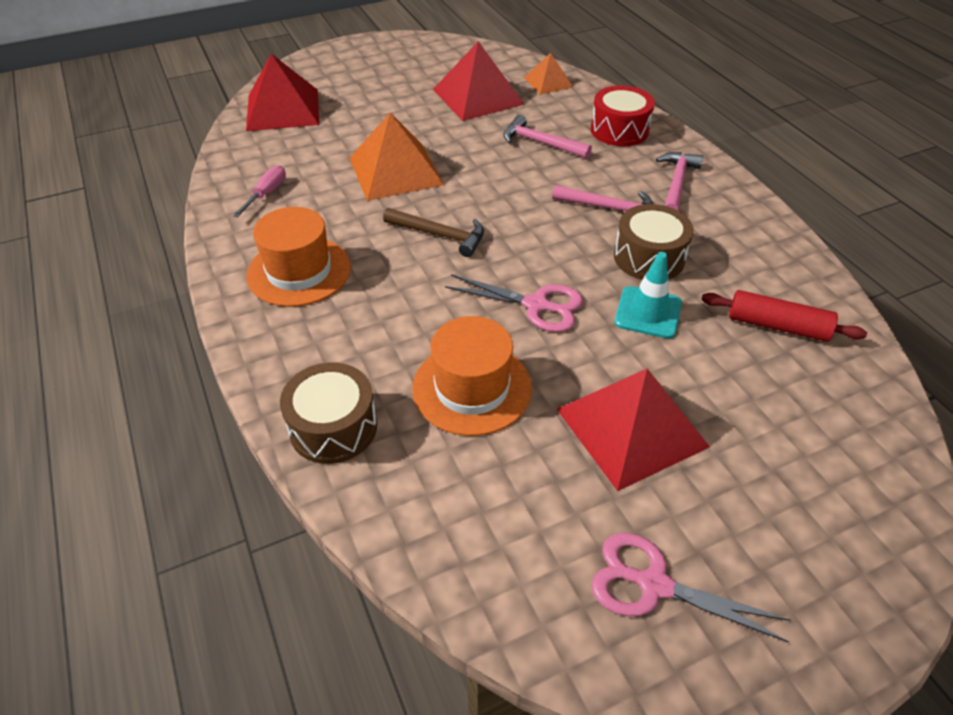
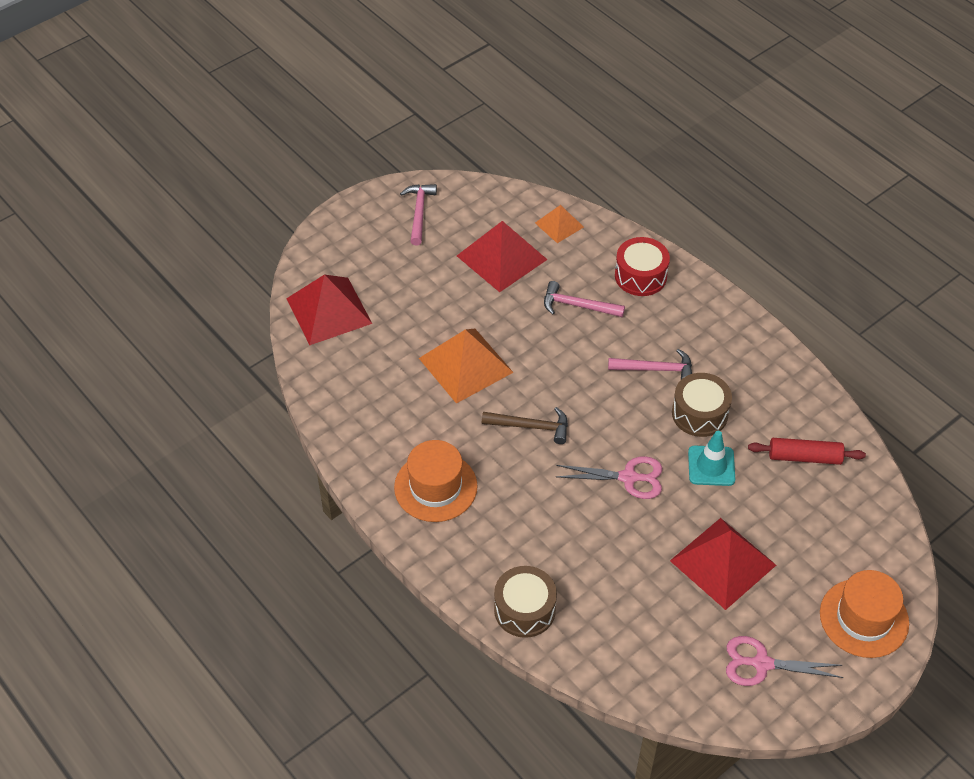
camera: 15 degrees left, 5 degrees up
pink screwdriver [233,165,286,218] -> none
orange hat [412,316,532,436] -> orange hat moved to [820,570,909,658]
pink hammer [656,152,703,211] -> pink hammer moved to [400,184,437,245]

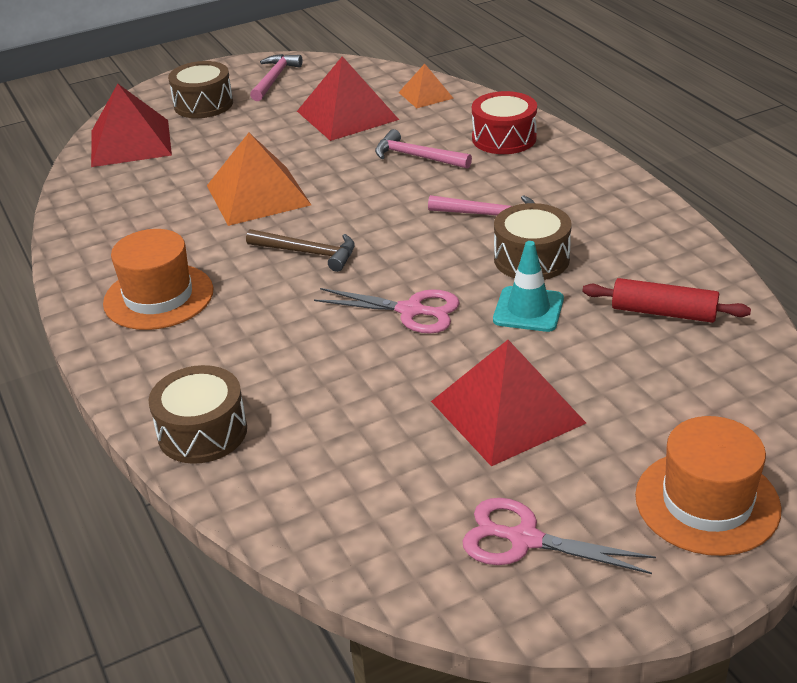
camera: 15 degrees right, 15 degrees down
none -> brown drum [168,61,233,118]

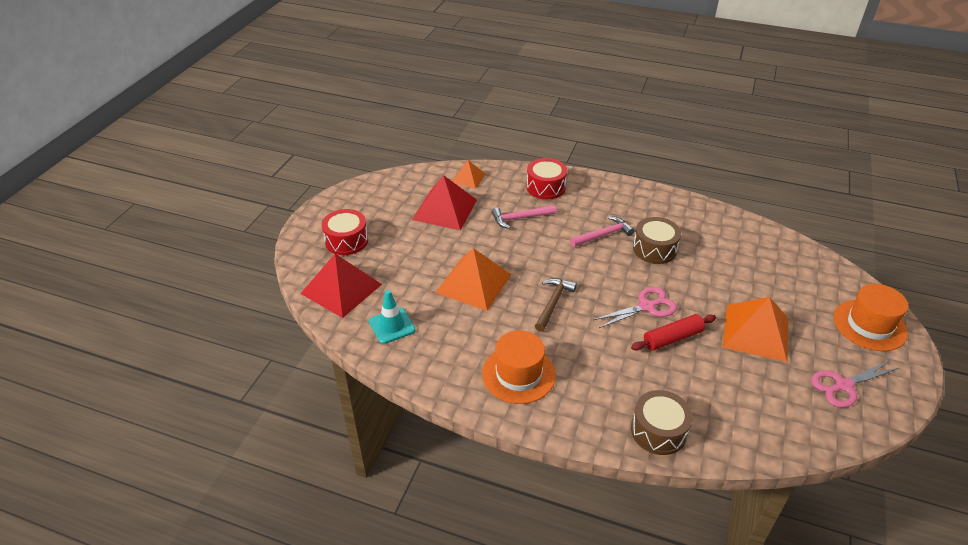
camera: 45 degrees left, 5 degrees up
brown drum [168,61,233,118] -> red drum [322,209,368,255]
brown hammer [246,229,355,272] -> brown hammer turned 45 degrees counterclockwise [535,278,577,332]
pink hammer [250,54,303,101] -> none
red pyramid [431,340,586,466] -> orange pyramid [723,297,788,362]
turquoise traffic cone [493,241,564,332] -> turquoise traffic cone moved to [369,290,416,344]
red rolling pin [582,278,751,323] -> red rolling pin moved to [631,314,716,351]

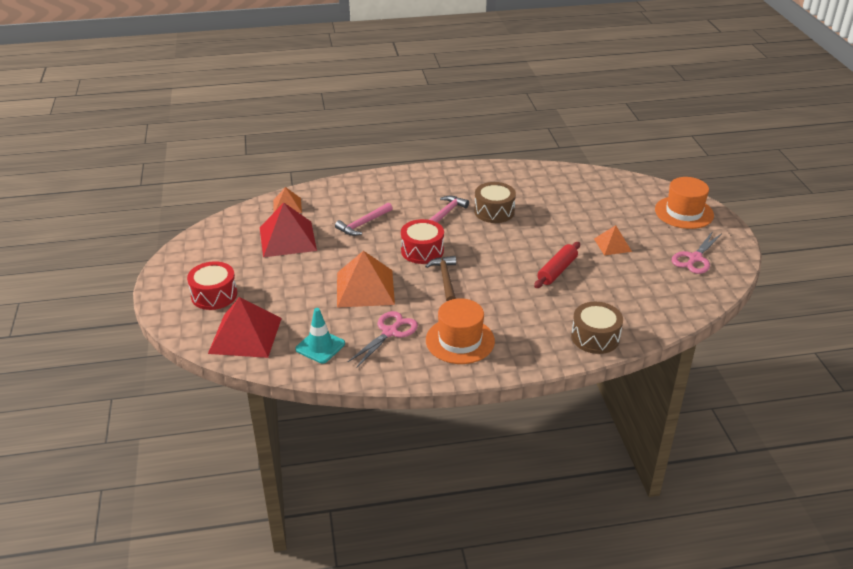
camera: 30 degrees left, 5 degrees down
red drum [526,158,567,199] -> red drum moved to [401,219,444,264]
pink scissors [593,287,677,328] -> pink scissors moved to [348,311,418,368]
orange pyramid [723,297,788,362] -> orange pyramid [594,225,632,255], size x0.55

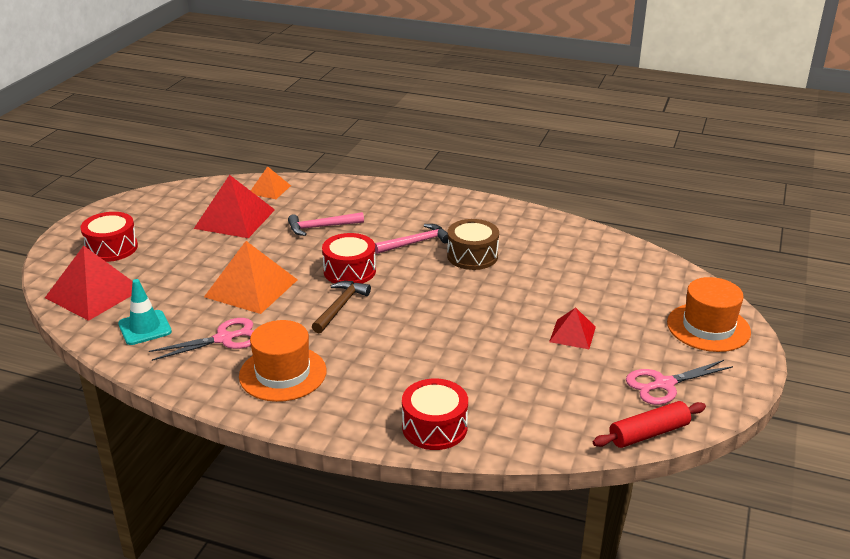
camera: 30 degrees right, 5 degrees down
red rolling pin [534,242,580,288] -> red rolling pin moved to [593,401,706,448]
brown drum [571,302,623,354] -> red drum [402,379,468,450]
orange pyramid [594,225,632,255] -> red pyramid [549,307,596,349]

